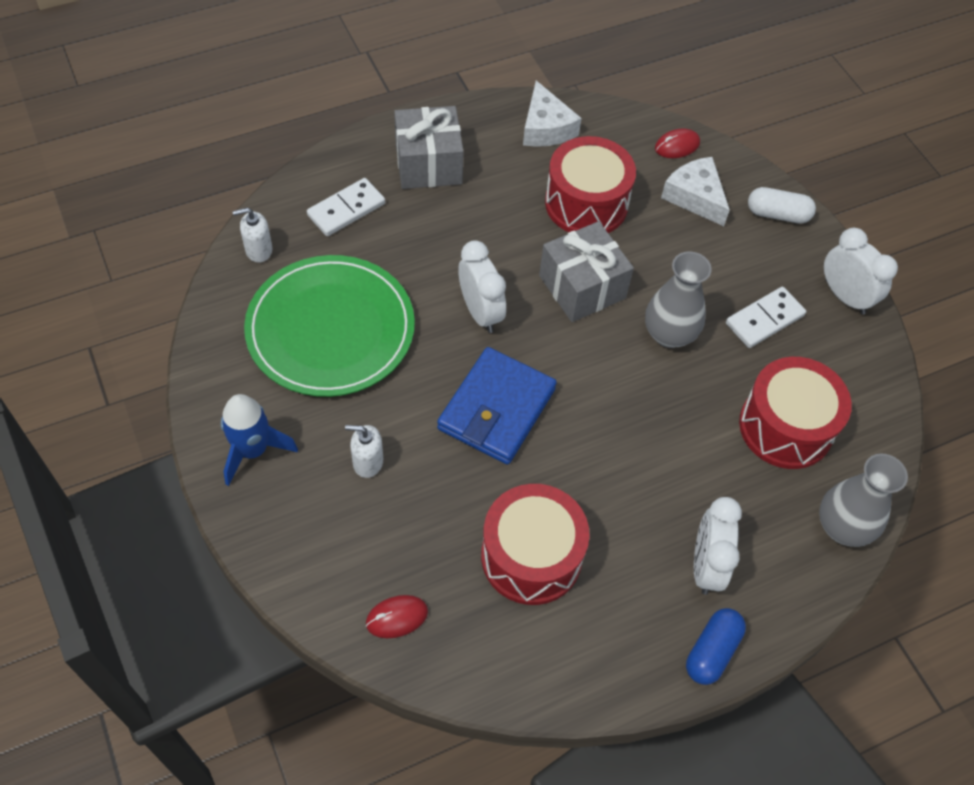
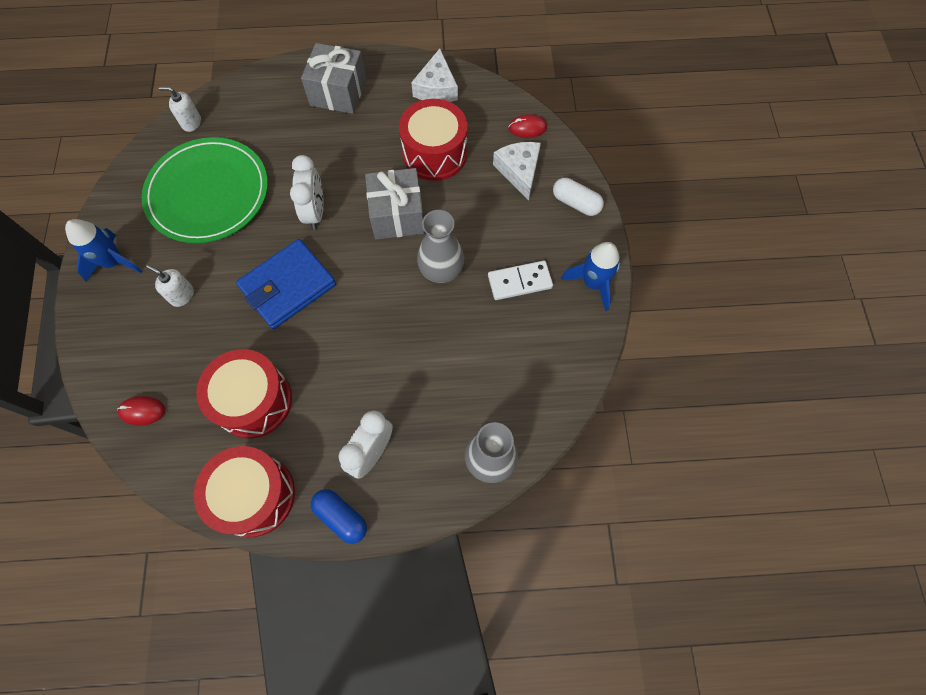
camera: 25 degrees right, 10 degrees up
white domino [307,178,385,236] -> none
blue capsule [686,608,746,685] -> blue capsule turned 75 degrees clockwise [311,489,367,544]
red drum [739,357,852,469] -> red drum moved to [194,446,295,537]
white clock [824,228,898,315] -> blue rocket [561,242,620,312]

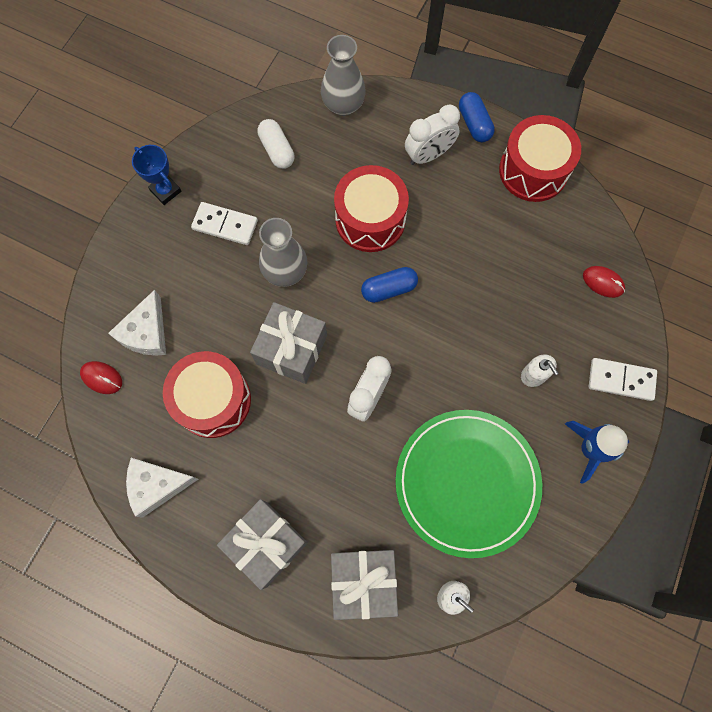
camera: 150 degrees left, 5 degrees up
red drum [196,349,292,439] -> red drum moved to [334,165,409,252]
blue wallet [236,239,336,329] -> none
white cheese [411,48,458,102] -> white cheese turned 135 degrees counterclockwise [126,458,198,518]
white capsule [553,178,604,216] -> white capsule moved to [257,119,295,169]
blue rocket [561,242,620,312] -> blue trophy [132,145,181,205]
none -> grey gift [331,550,398,620]
none -> blue capsule [361,267,418,303]
none -> white domino [589,358,657,401]

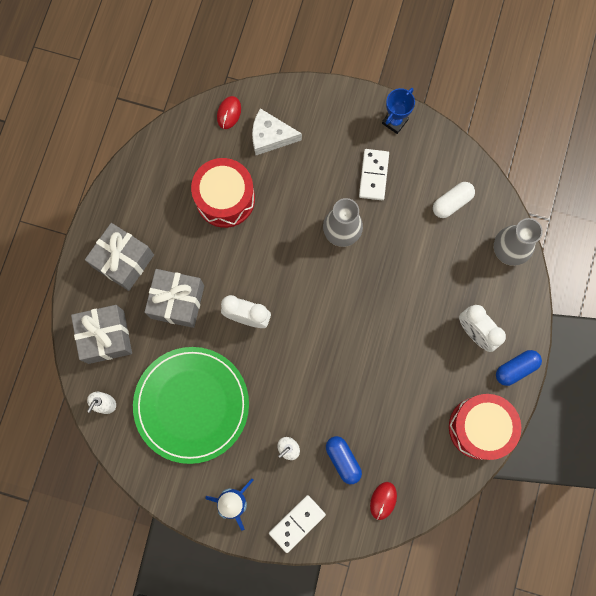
camera: 80 degrees right, 5 degrees up
white cheese [126,458,198,518] -> none
grey gift [250,302,327,384] -> grey gift moved to [144,269,204,328]
red drum [334,165,409,252] -> none
blue capsule [361,267,418,303] -> blue capsule moved to [326,436,362,484]
white domino [589,358,657,401] -> white domino turned 45 degrees clockwise [269,495,326,553]

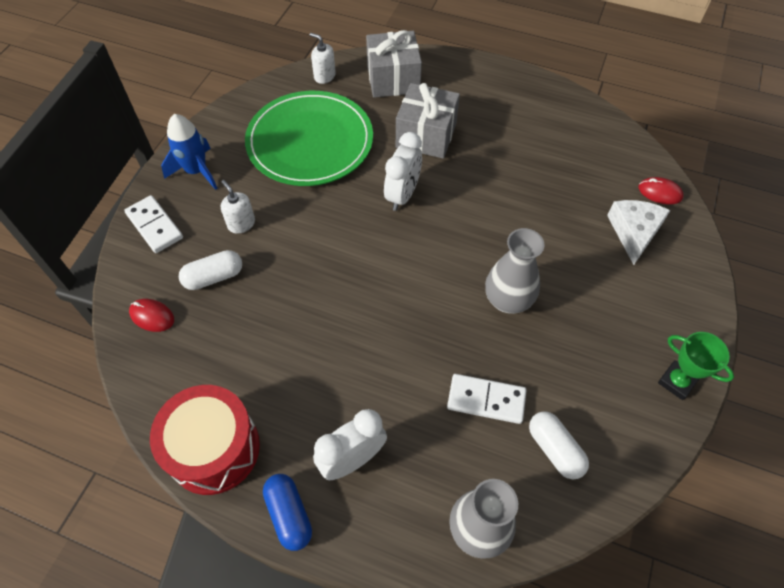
camera: 95 degrees right, 20 degrees down
grey gift [85,223,154,291] -> none
red drum [191,158,255,228] -> none
blue capsule [326,436,362,484] -> white capsule [179,250,242,290]
white domino [359,149,389,200] -> white domino moved to [447,374,527,424]
blue trophy [382,88,415,134] -> green trophy [658,332,734,400]

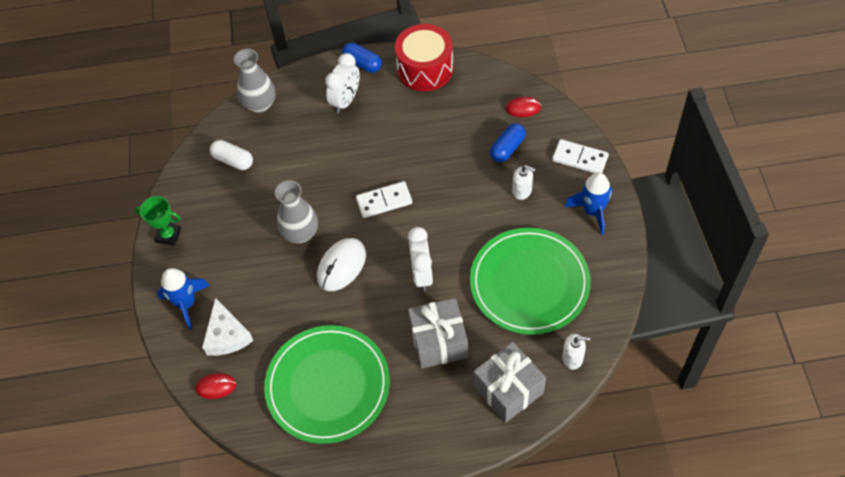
camera: 155 degrees right, 0 degrees up
white capsule [179,250,242,290] -> blue capsule [490,123,526,162]
white domino [447,374,527,424] -> white domino moved to [356,181,412,218]
none -> blue rocket [157,268,210,330]
none -> green plate [264,325,390,444]
none -> white mouse [317,238,366,291]

